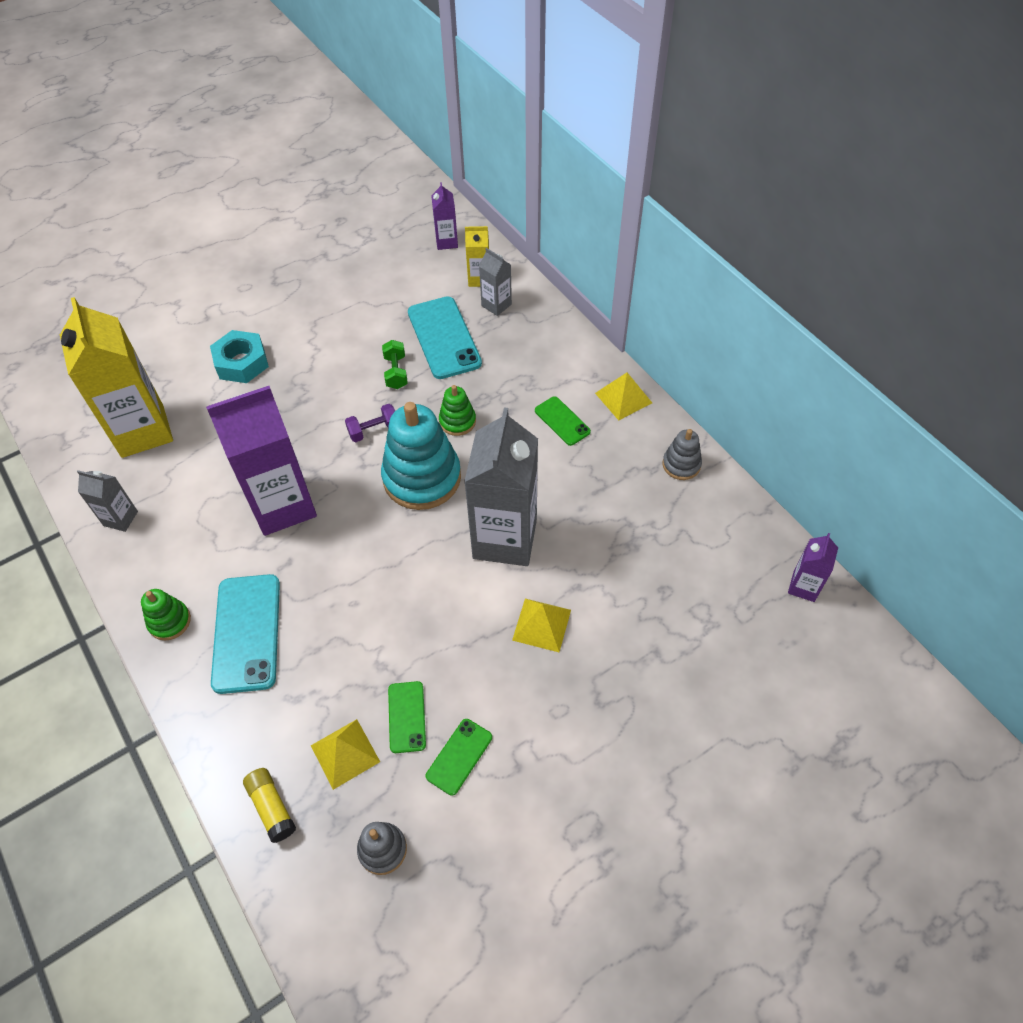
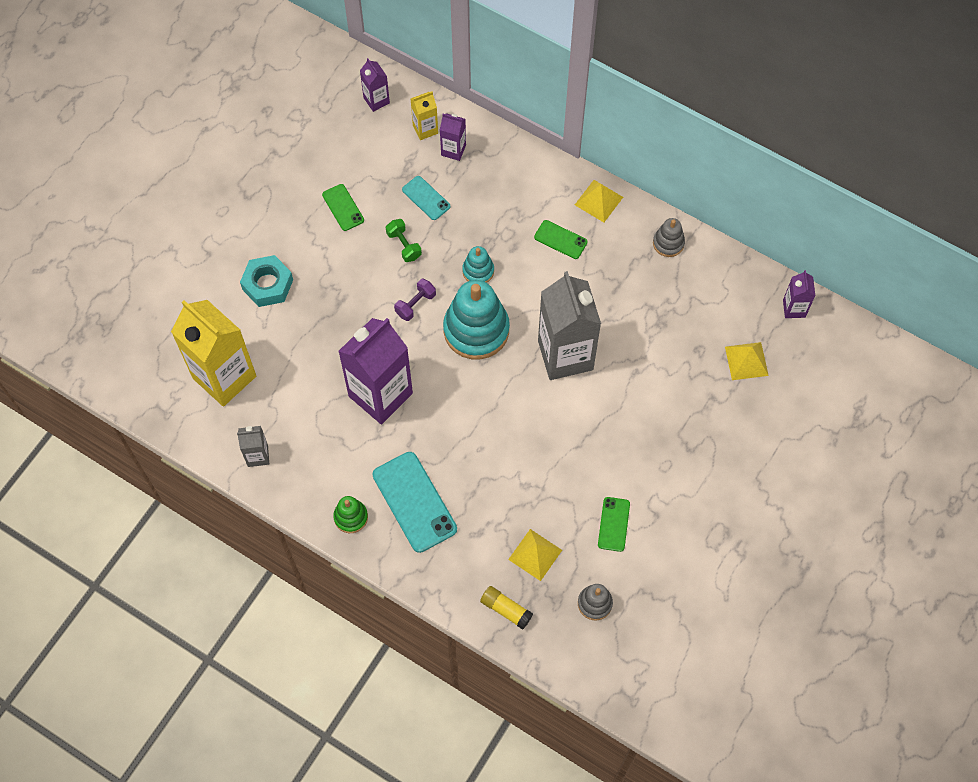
camera: 25 degrees left, 10 degrees up
green phone [388,681,426,753] -> green phone moved to [322,184,364,231]
turquoise phone [408,296,482,379] -> turquoise phone [402,176,451,220], size x0.54
green stacking toy [439,385,476,436] -> turquoise stacking toy [462,246,494,283]
grey carton [479,248,512,316] -> purple carton [440,113,466,161]
yellow pyramid [512,599,571,652] -> yellow pyramid moved to [725,342,769,380]

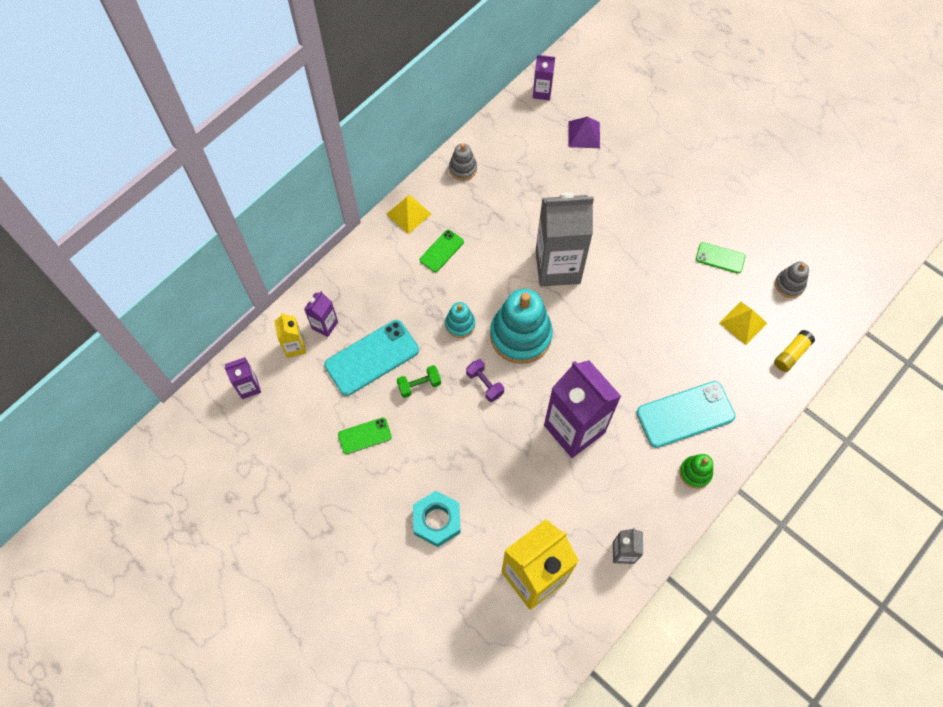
camera: 80 degrees left, 0 degrees up
turquoise phone [402,176,451,220] -> turquoise phone [324,320,419,396], size x1.84
yellow pyramid [725,342,769,380] -> purple pyramid [569,117,600,148]

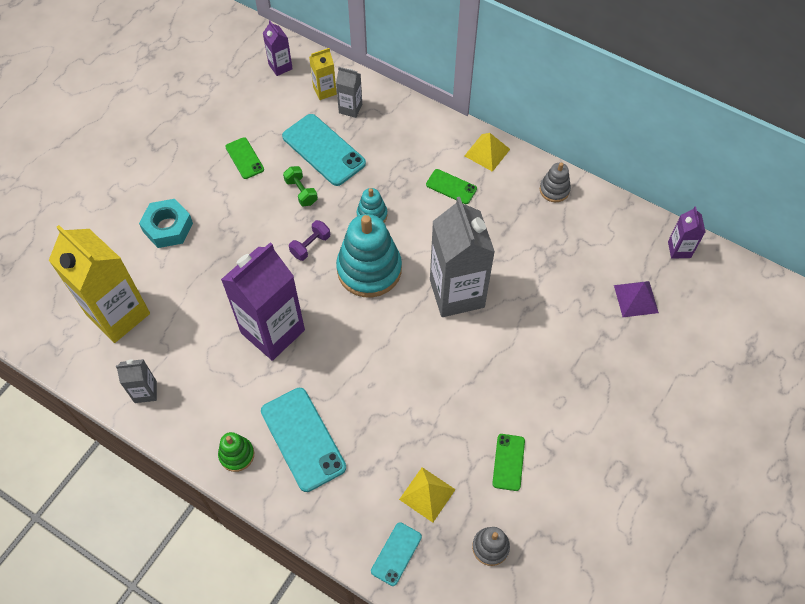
camera: 80 degrees right, 5 degrees down
purple carton [304,291,338,337] -> grey carton [336,67,362,118]
yellow glue stick [774,330,815,372] -> turquoise phone [371,522,422,586]

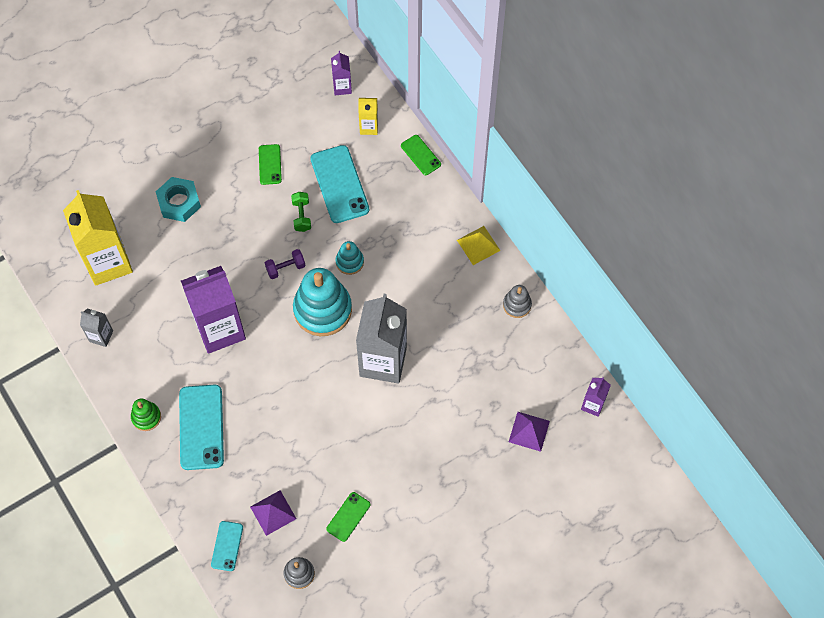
camera: 25 degrees right, 5 degrees up
grey carton [336,67,362,118] -> none
turquoise phone [371,522,422,586] -> turquoise phone turned 45 degrees counterclockwise [211,521,243,571]
yellow pyramid [399,467,456,523] -> purple pyramid [250,490,296,536]
green phone [426,169,477,204] -> green phone moved to [401,135,441,175]

